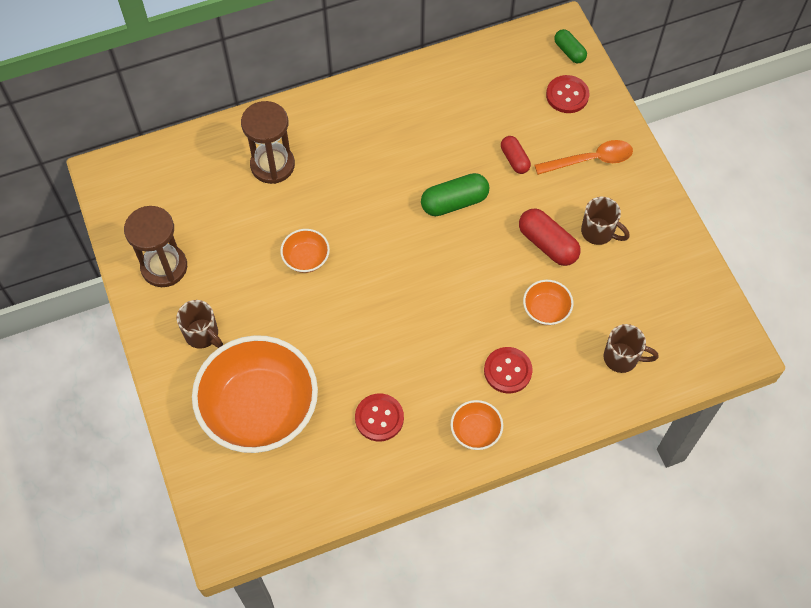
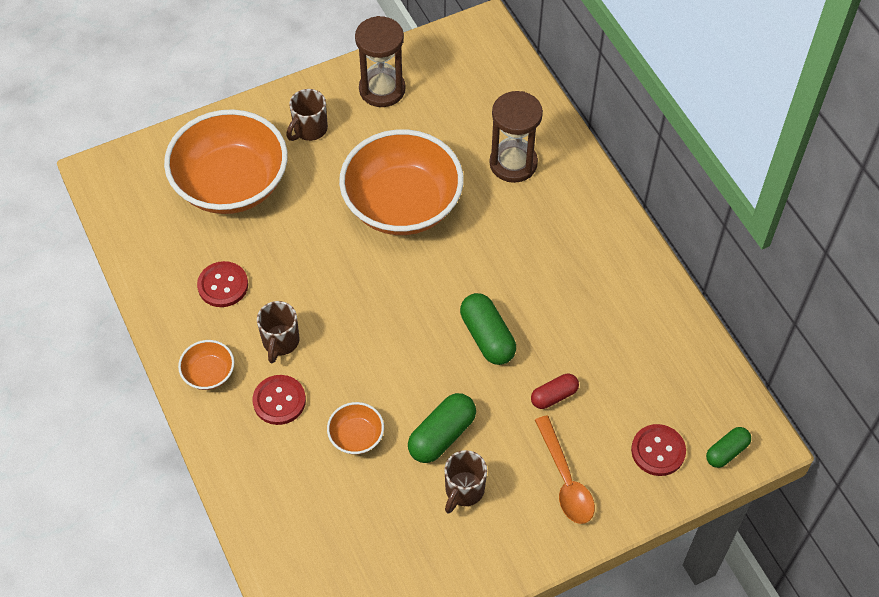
camera: 85 degrees right, 5 degrees down
orange bowl [280,229,330,273] -> orange bowl [339,129,464,235], size x2.35
red capsule [519,208,581,266] -> green capsule [408,393,476,463]
brown mug [603,324,659,373] -> brown mug moved to [257,301,300,363]

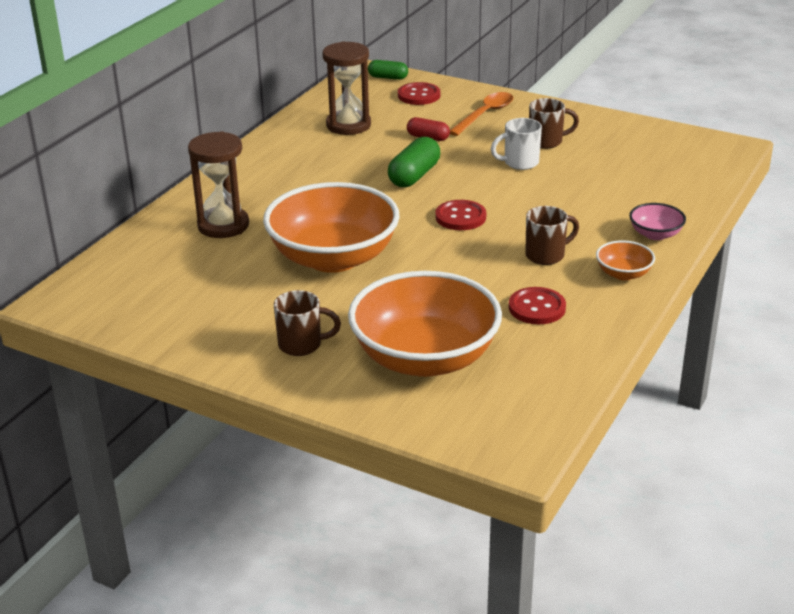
camera: 125 degrees left, 25 degrees down
red button [253,375,306,425] -> red button moved to [435,200,486,230]
orange bowl [327,402,384,455] -> none
brown hourglass [355,16,405,107] -> brown hourglass moved to [323,41,371,135]
green capsule [408,393,476,463] -> white mug [491,118,542,170]
none -> pink bowl [629,203,686,240]

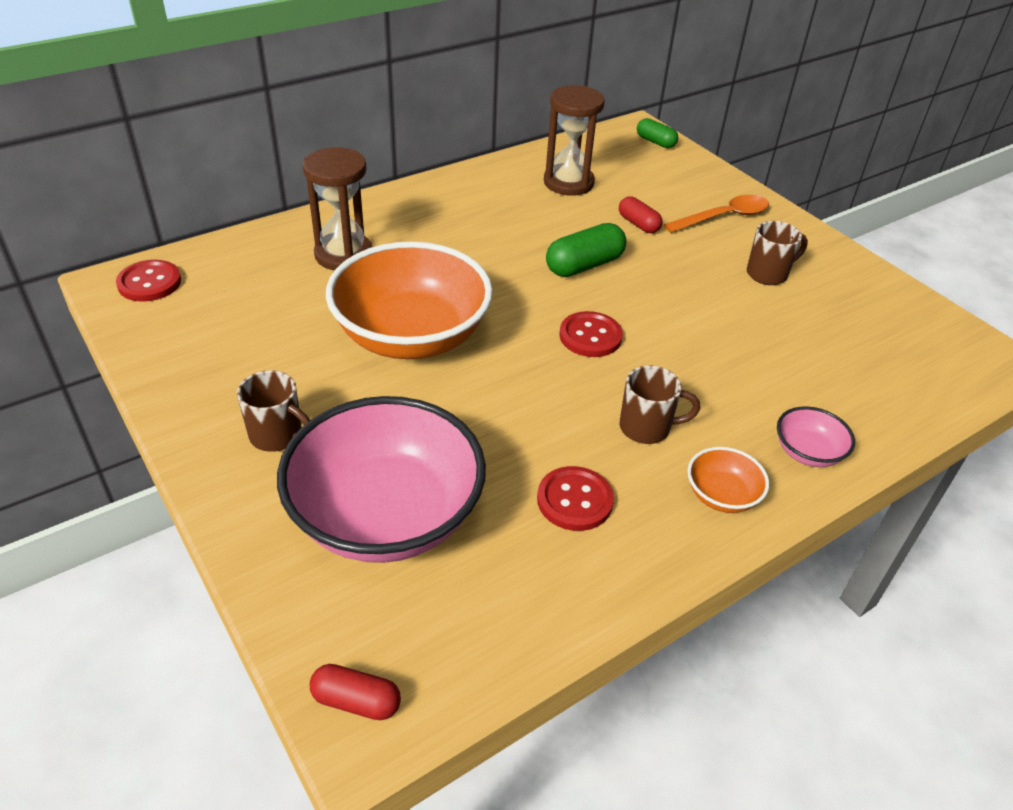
camera: 25 degrees right, 10 degrees up
orange bowl [348,271,502,377] -> pink bowl [277,396,486,563]
red button [398,82,440,105] -> red button moved to [116,260,181,302]
white mug [491,118,542,170] -> none
brown mug [529,98,579,149] -> brown mug turned 45 degrees counterclockwise [747,221,808,285]
none -> red capsule [310,664,401,720]

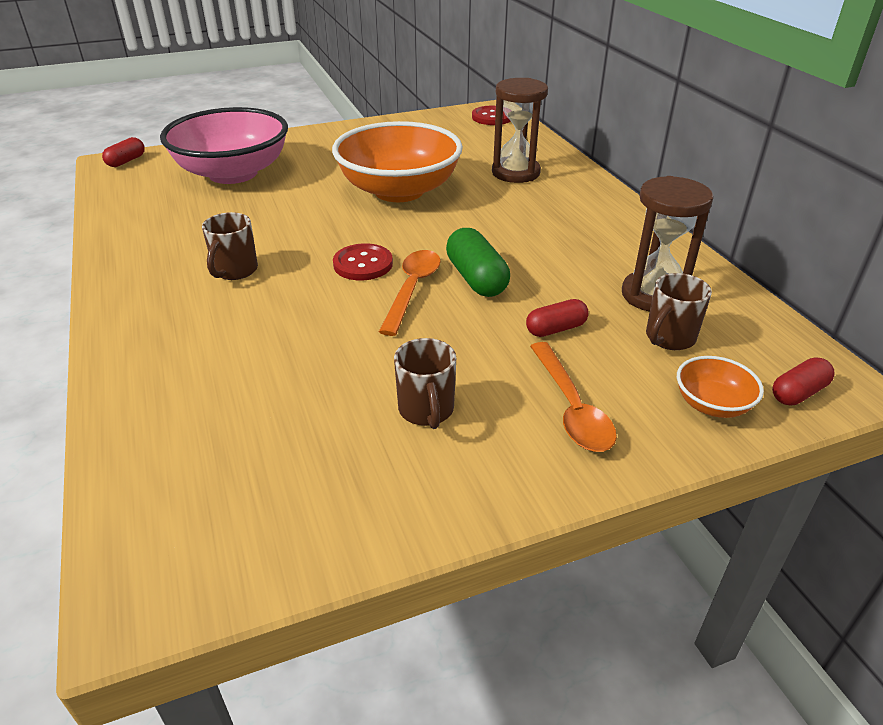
camera: 105 degrees right, 5 degrees down
brown mug [237,370,310,452] -> brown mug moved to [646,273,712,350]
red button [537,466,614,531] -> none
green capsule [637,118,678,148] -> red capsule [772,357,835,406]
orange bowl [688,447,769,513] -> orange bowl moved to [677,356,764,418]
pink bowl [777,406,855,467] -> none
none -> orange spoon [379,250,441,336]

